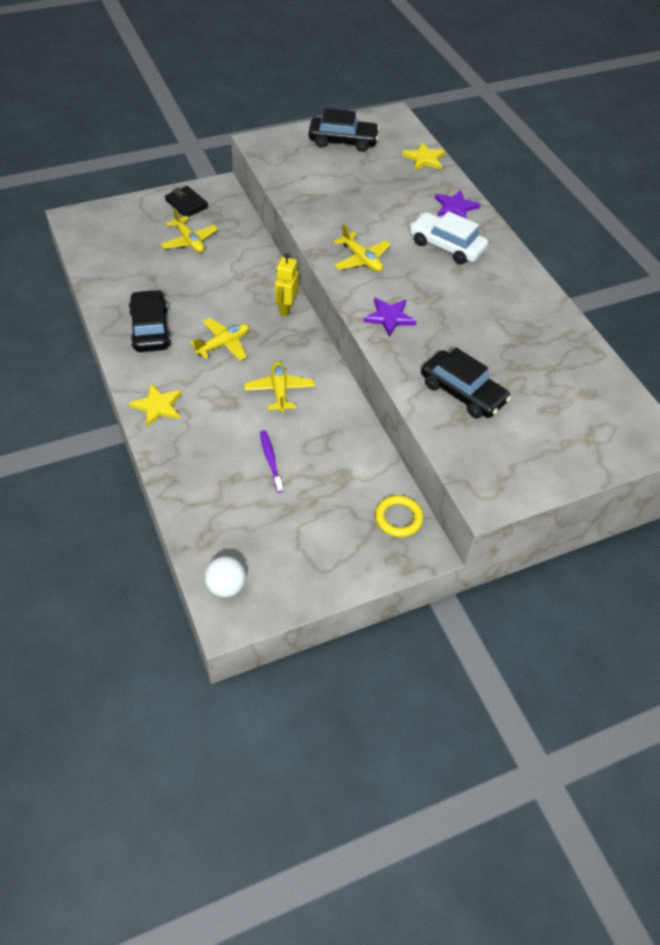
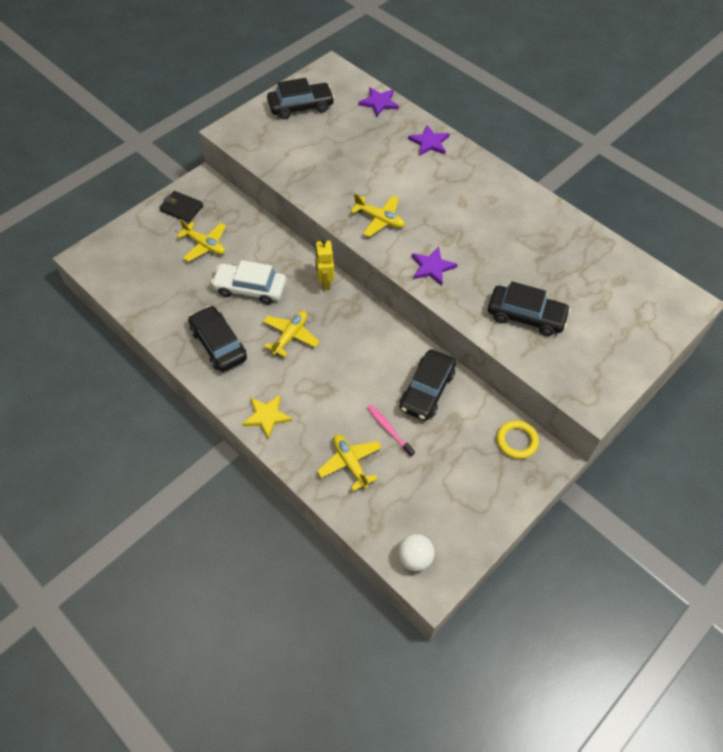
camera: 20 degrees left, 5 degrees up
yellow plane [244,361,315,413] -> yellow plane moved to [317,434,382,491]
purple toothbrush [260,430,283,493] -> pink toothbrush [367,405,415,457]
yellow star [402,142,445,170] -> purple star [359,87,399,117]
white car [409,211,488,264] -> white car moved to [211,260,286,305]
none -> black car [399,349,456,421]

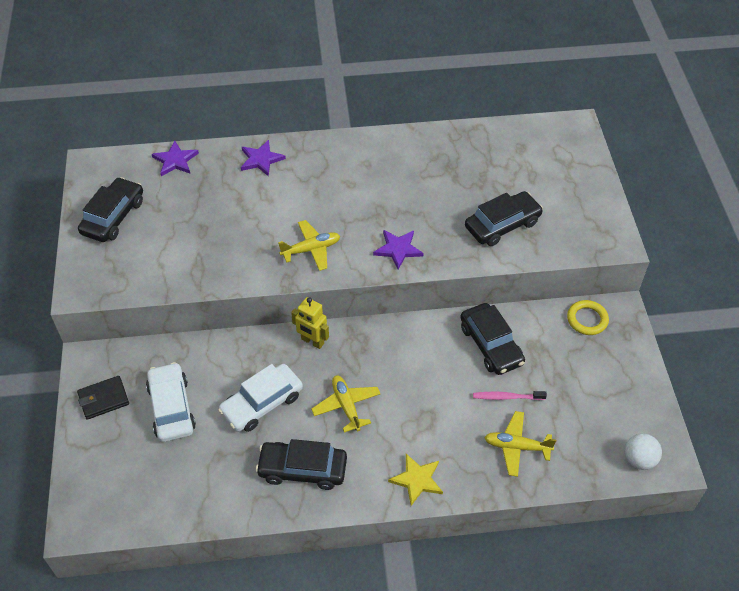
camera: 50 degrees left, 5 degrees down
yellow plane [177,219,226,262] -> white car [146,362,196,442]

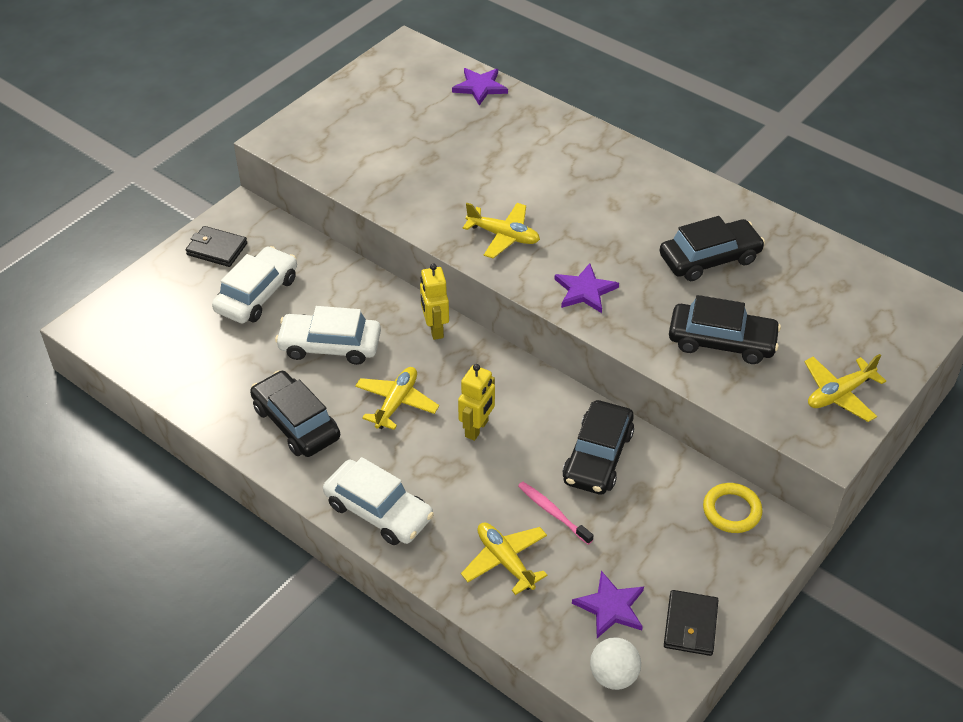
camera: 45 degrees right, 5 degrees down
black car [78,177,143,242] -> black car moved to [659,216,765,281]
purple star [241,140,286,176] -> purple star moved to [572,571,644,638]
yellow star [388,454,443,506] -> white car [323,457,434,545]
none -> yellow robot [458,364,495,441]
none -> black wallet [664,590,719,656]
none -> yellow plane [804,354,886,422]

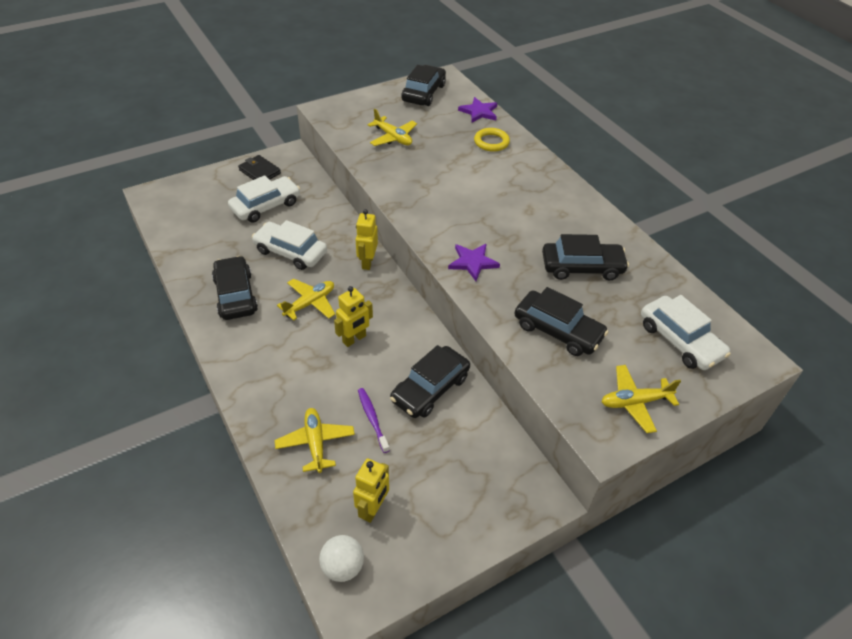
camera: 20 degrees right, 0 degrees up
white car [323,457,434,545] -> white car moved to [641,295,731,370]
yellow plane [463,203,540,258] -> yellow plane moved to [368,109,417,146]
pink toothbrush [518,482,594,545] -> purple toothbrush [358,388,390,453]
purple star [572,571,644,638] -> yellow robot [353,458,389,523]
black wallet [664,590,719,656] -> none
yellow ring [703,483,763,533] -> yellow ring moved to [474,128,510,152]
none -> black car [401,65,446,106]

